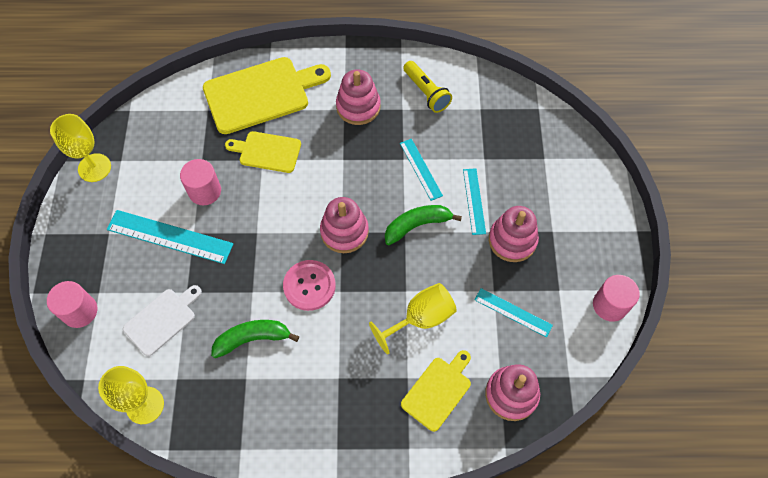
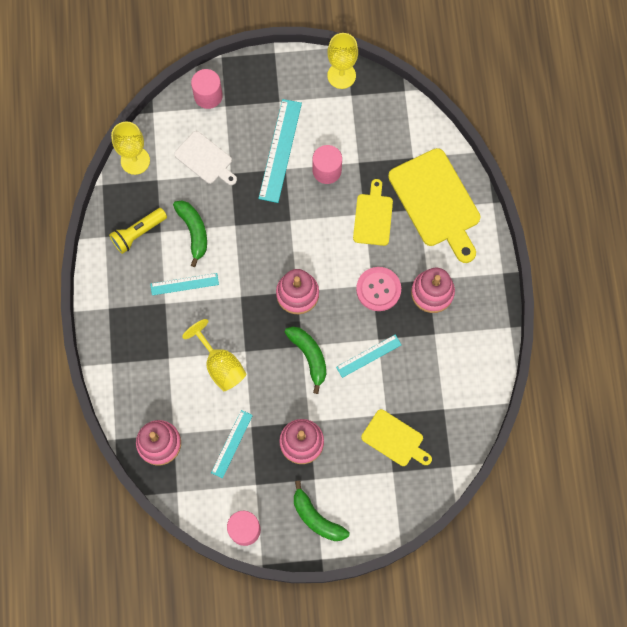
camera: 85 degrees right, 10 degrees up
pink button [283,260,336,311] -> pink button moved to [356,267,401,311]
yellow cutting board [401,350,471,432] -> yellow cutting board moved to [361,409,432,466]
yellow flashlight [403,61,452,113] -> yellow flashlight moved to [109,208,167,254]
turquoise ruler [463,168,486,235] -> turquoise ruler moved to [150,273,219,295]
none -> green banana [294,481,349,541]

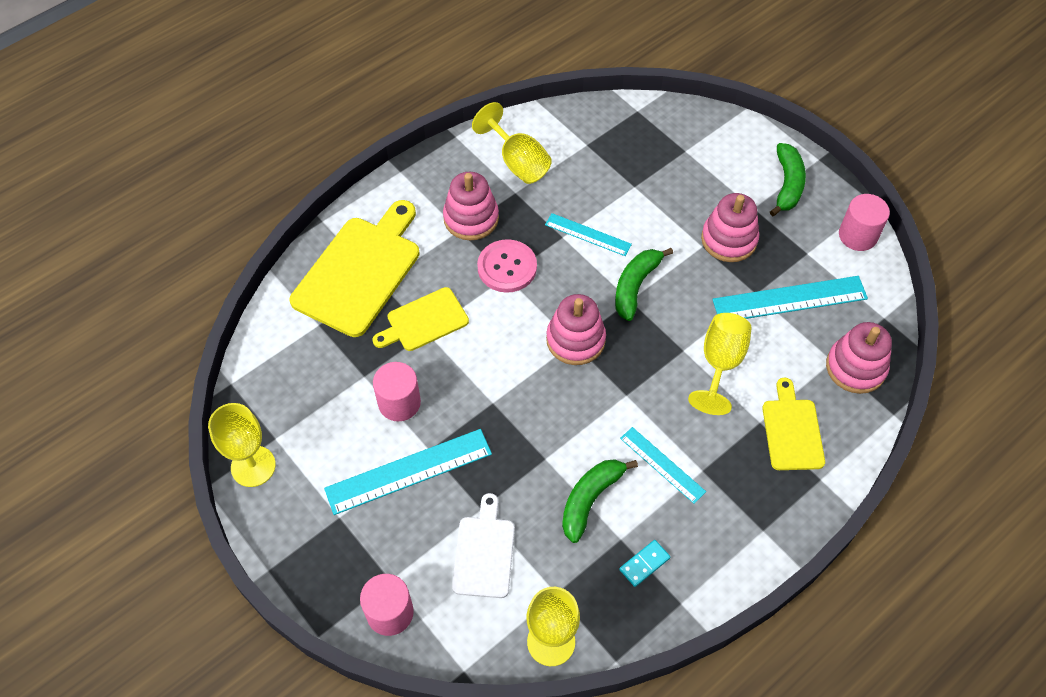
camera: 125 degrees left, 15 degrees down
yellow flashlight [109,208,167,254] -> turquoise domino [619,540,670,587]
turquoise ruler [211,410,253,478] -> turquoise ruler [712,276,868,319], size x1.68
yellow cutting board [361,409,432,466] -> yellow cutting board moved to [762,377,825,470]
none -> yellow goblet [472,102,552,184]

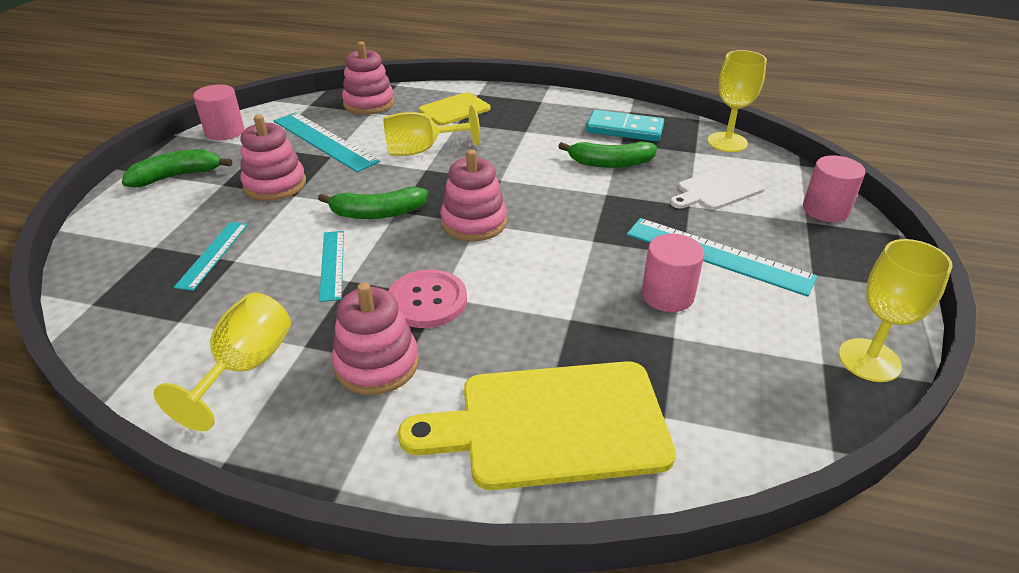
camera: 125 degrees left, 20 degrees down
yellow cutting board [372,287,469,351] -> none
turquoise domino [619,540,670,587] -> turquoise domino [586,110,664,142], size x1.85
turquoise ruler [620,427,706,504] -> turquoise ruler moved to [174,222,248,291]

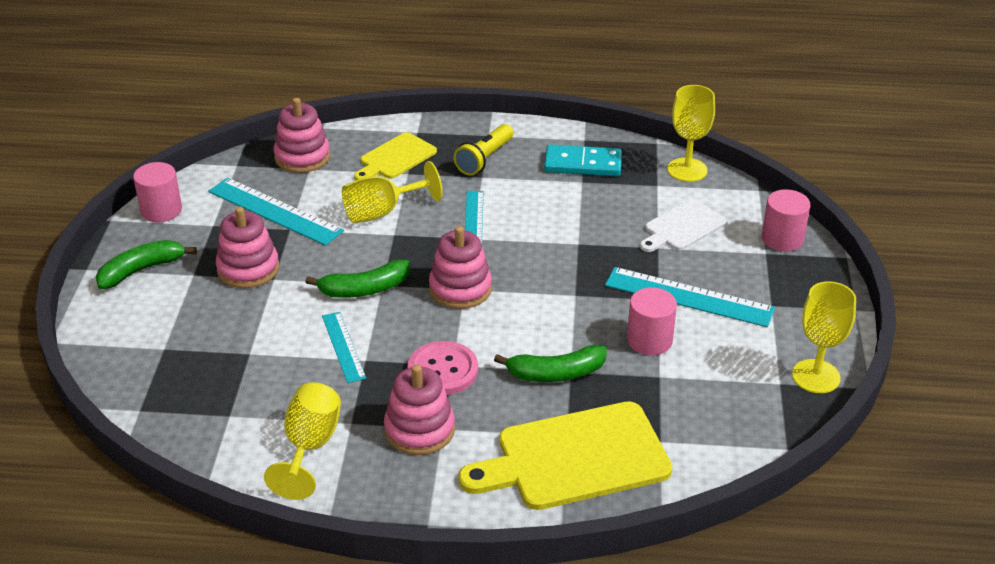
camera: 10 degrees left, 0 degrees up
turquoise ruler [174,222,248,291] -> turquoise ruler moved to [465,191,484,244]
green banana [558,141,657,168] -> green banana moved to [494,345,607,382]
none -> yellow flashlight [454,124,513,175]

